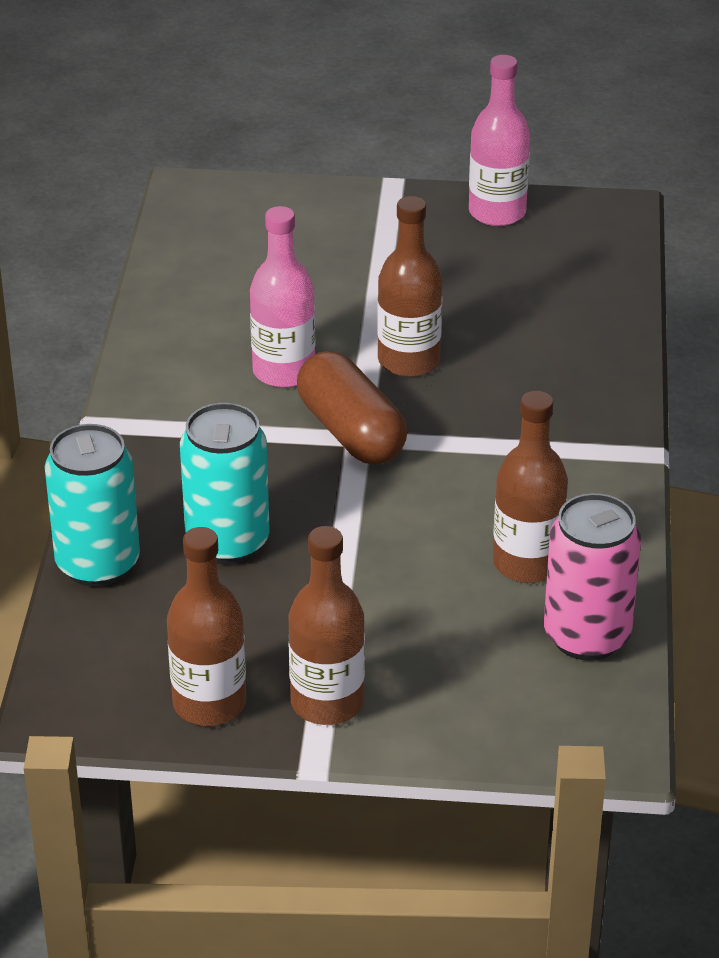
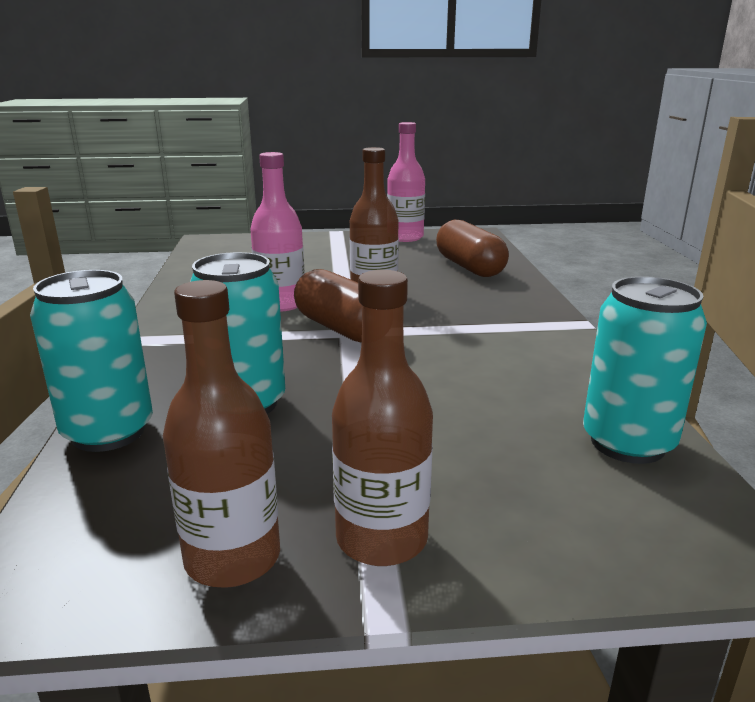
camera: 10 degrees left, 15 degrees down
brown bottle [493,391,568,583] -> none
pink can [544,493,641,661] -> turquoise can [583,276,707,464]
none -> brown capsule [436,220,509,277]

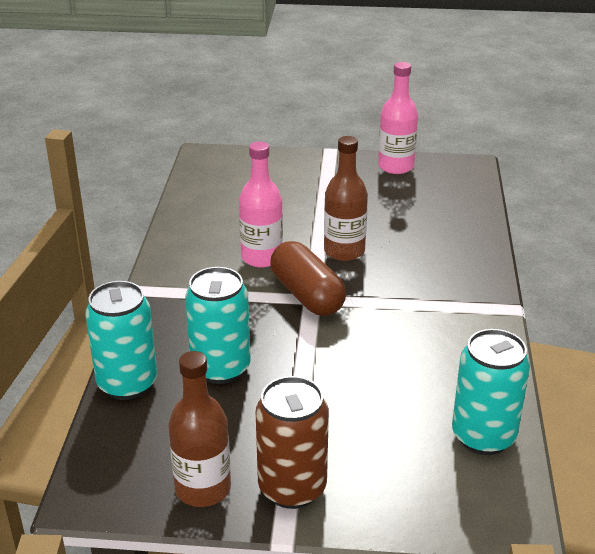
camera: 10 degrees right, 10 degrees up
brown bottle [332,270,433,566] -> brown can [256,376,329,509]
brown capsule [436,220,509,277] -> none

